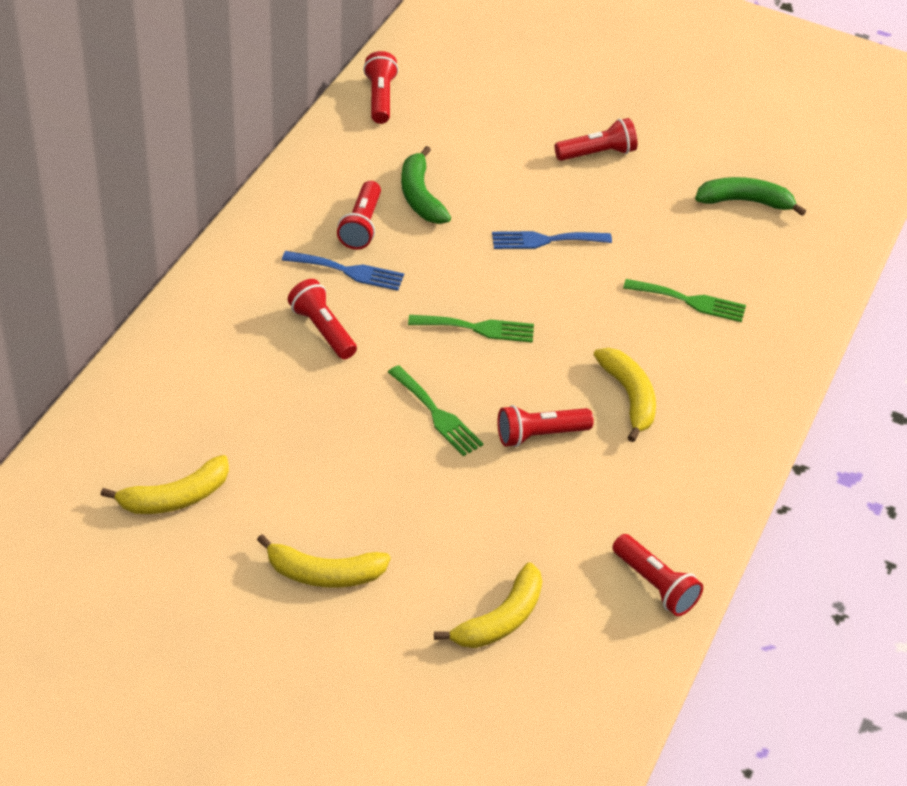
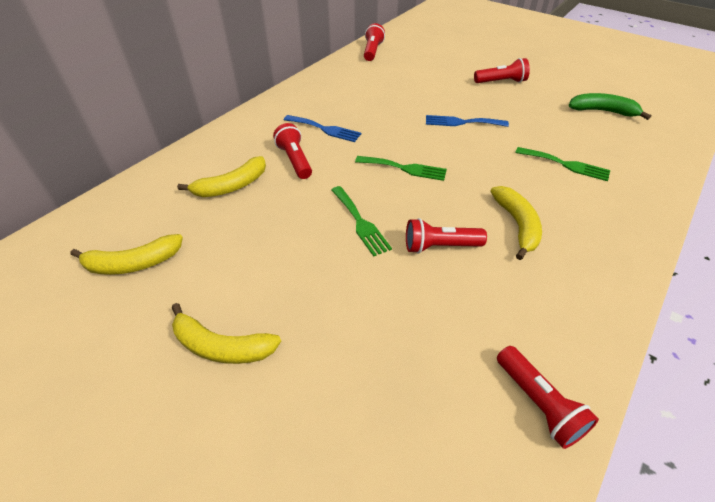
camera: 15 degrees right, 0 degrees up
red flashlight [337,181,381,250] -> none
green banana [401,146,451,224] -> none
yellow banana [434,562,542,648] -> yellow banana moved to [177,156,266,197]

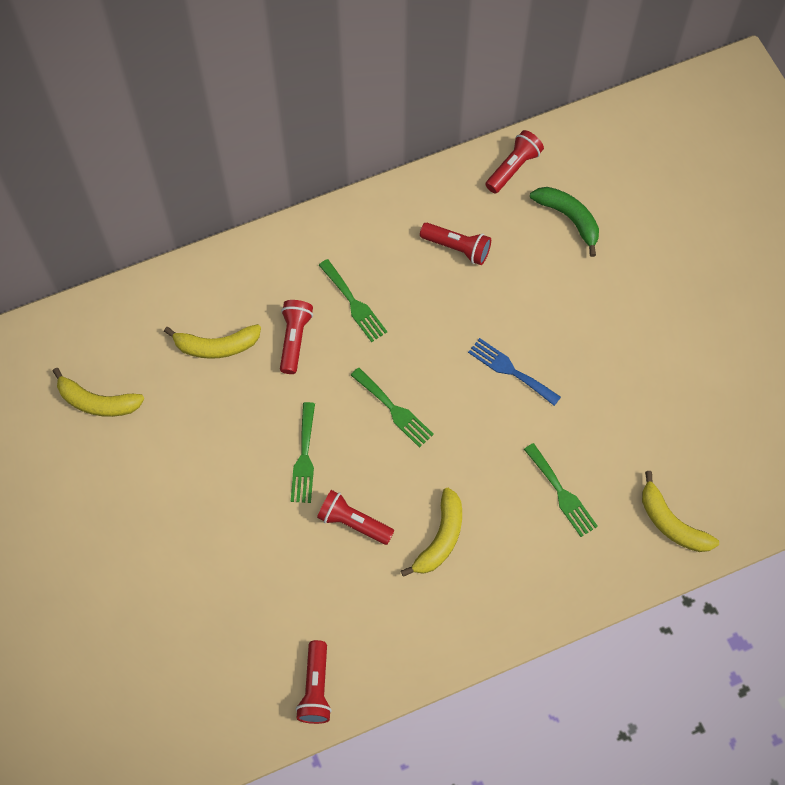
camera: 30 degrees right, 20 degrees up
yellow banana [172,303,281,364] -> yellow banana moved to [642,471,719,552]
blue fork [284,115,362,142] -> green fork [319,259,387,342]
red flashlight [474,58,530,83] -> red flashlight moved to [420,223,491,265]
green banana [569,93,651,120] -> green banana moved to [530,187,599,257]

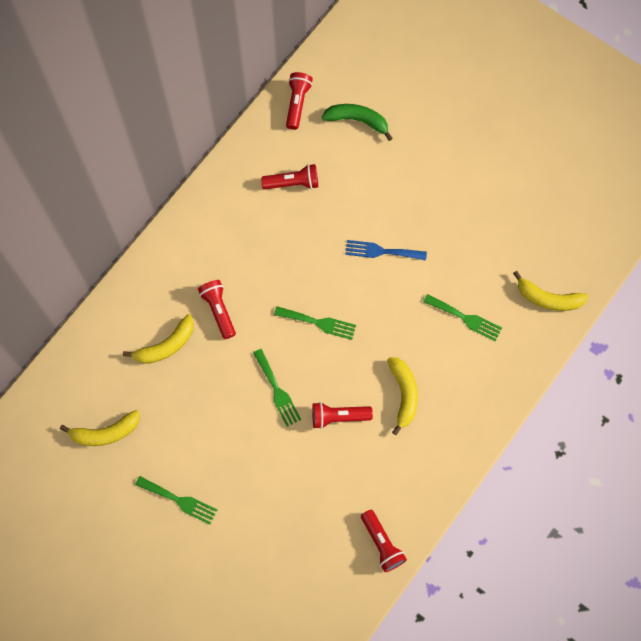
camera: 30 degrees left, 5 degrees up
green fork [319,259,387,342] -> green fork moved to [135,476,217,524]

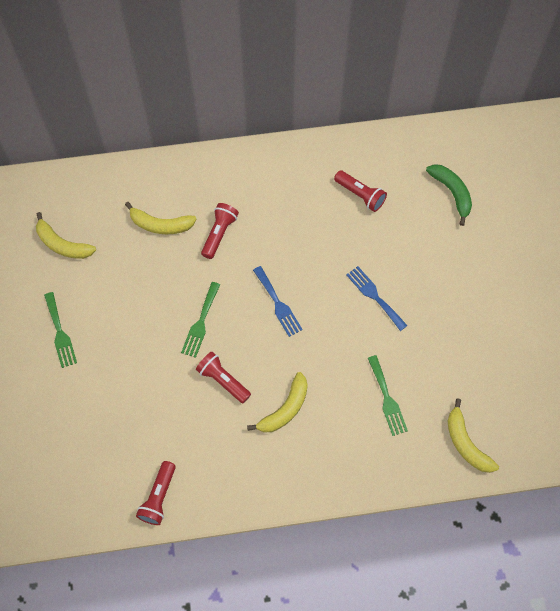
camera: 45 degrees right, 5 degrees down
green fork [274,306,356,340] -> blue fork [253,266,303,337]
red flashlight [286,72,313,130] -> none

